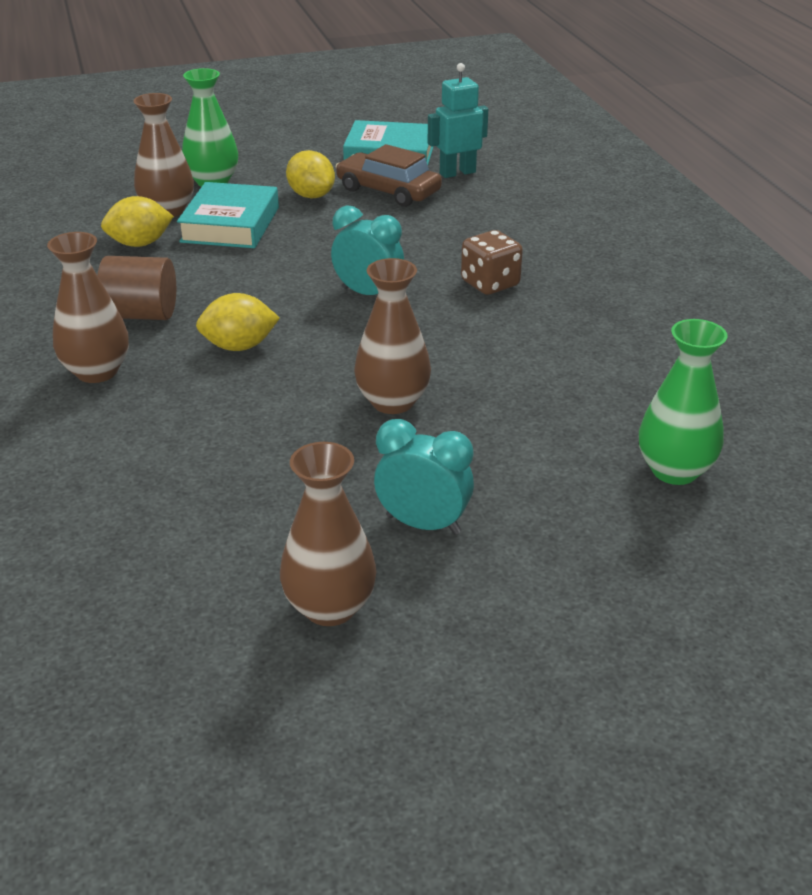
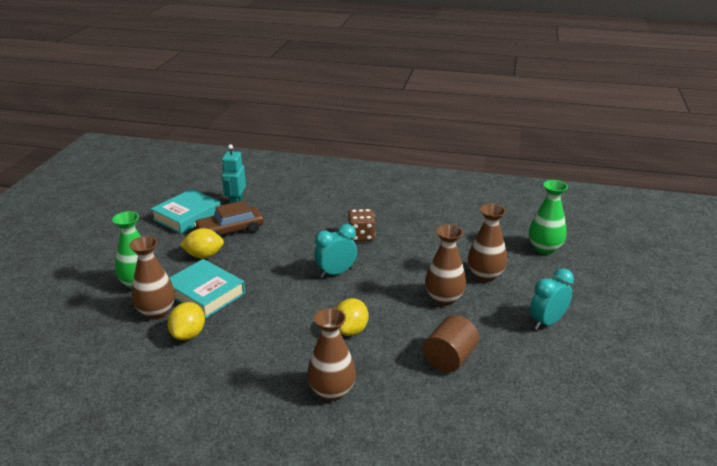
camera: 60 degrees left, 5 degrees down
brown cylinder [97,256,176,320] -> brown cylinder moved to [423,315,479,373]
brown vase [280,442,377,626] -> brown vase moved to [468,204,507,282]

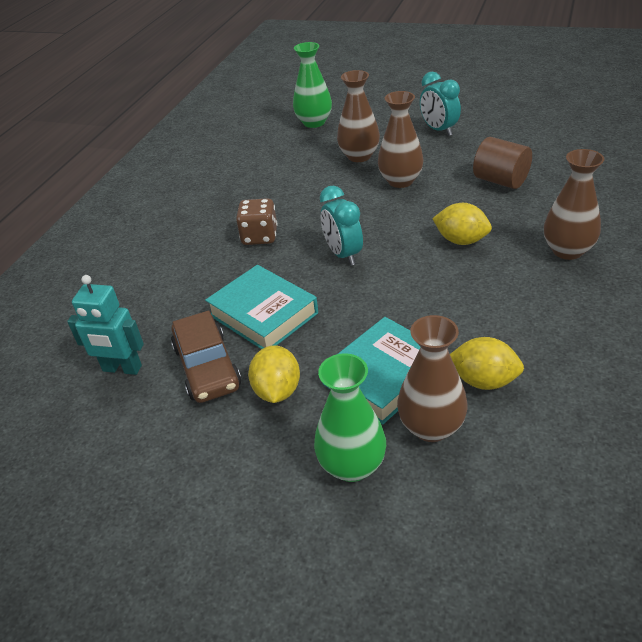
camera: 80 degrees left, 10 degrees up
turquoise book [151,189,221,234] -> turquoise book moved to [205,265,318,349]

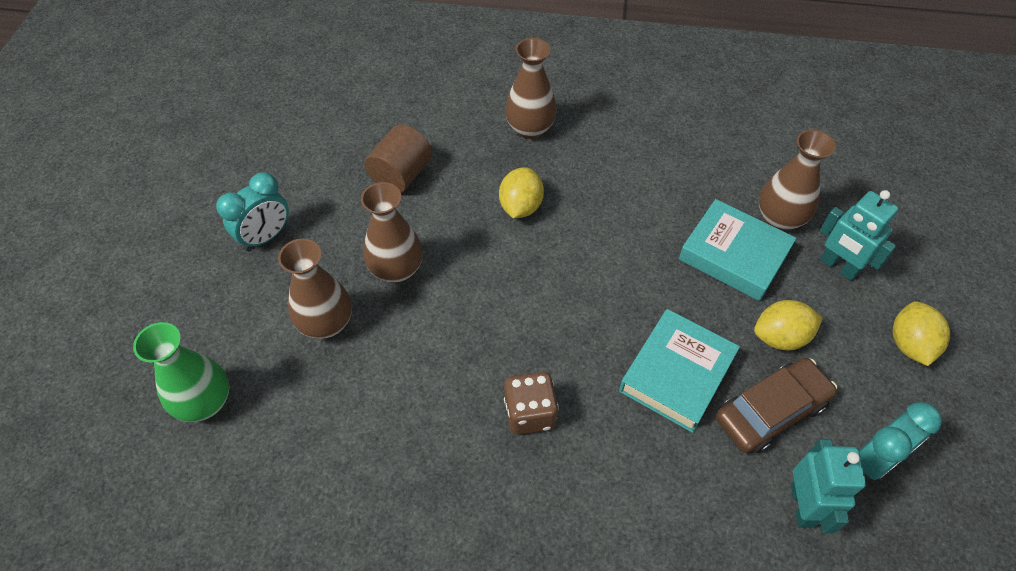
camera: 105 degrees left, 15 degrees up
green vase [314,353,386,482] -> turquoise robot [820,190,898,281]
turquoise clock [320,185,363,266] -> turquoise clock moved to [859,402,942,480]
yellow lemon [450,337,524,390] -> yellow lemon moved to [893,301,950,366]

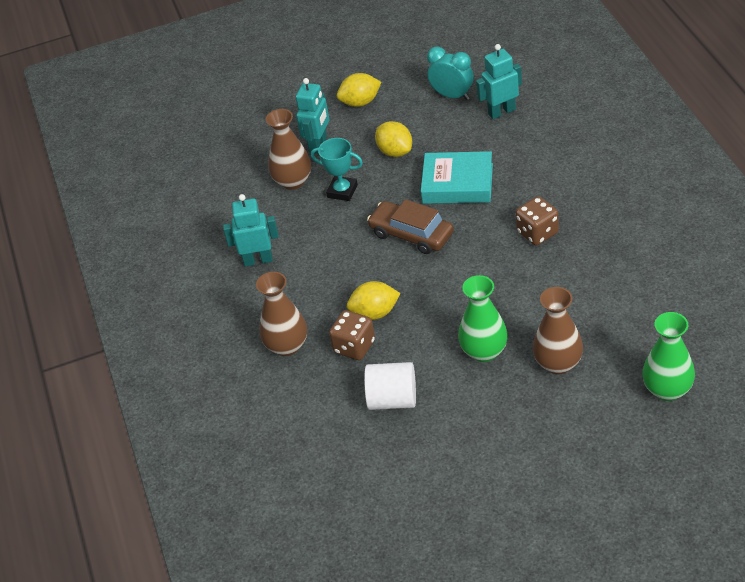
camera: 110 degrees left, 10 degrees down
turquoise clock [216,172,289,251] -> none
brown vase [361,182,423,283] -> green vase [458,275,508,362]
brown cylinder [364,124,432,193] -> white cylinder [364,362,416,410]
turquoise book [679,199,796,301] -> turquoise trophy [311,138,363,201]
brown car [716,358,837,453] -> brown car moved to [367,199,454,254]
none -> turquoise robot [223,194,279,266]
none -> brown dice [329,310,375,360]

